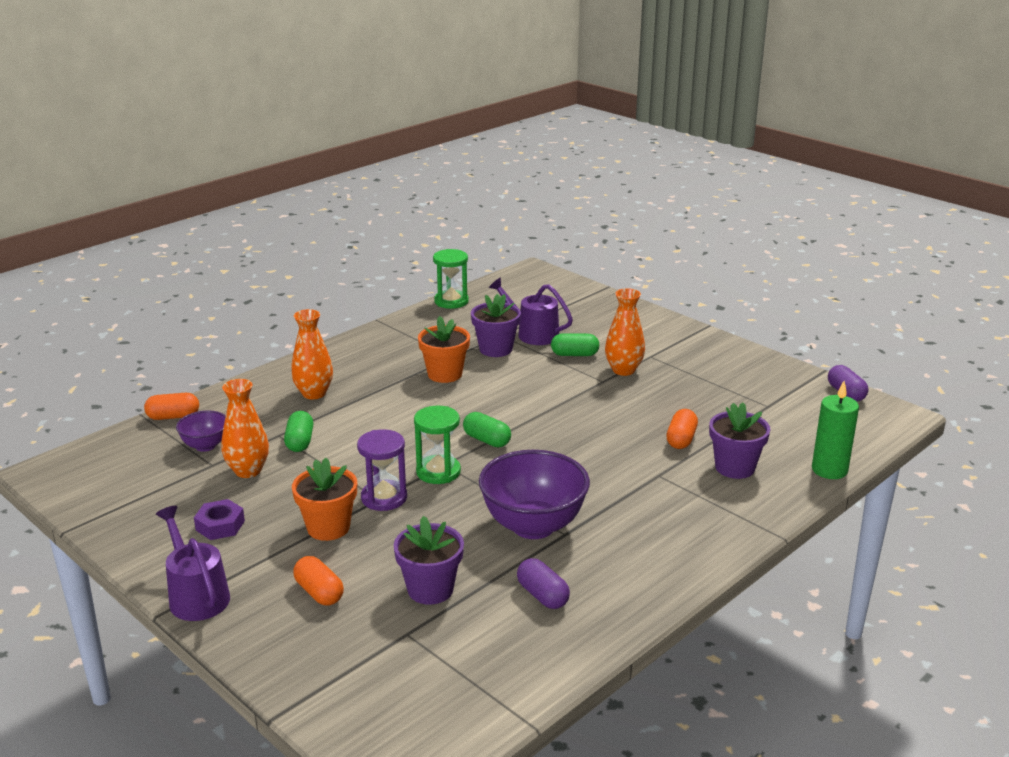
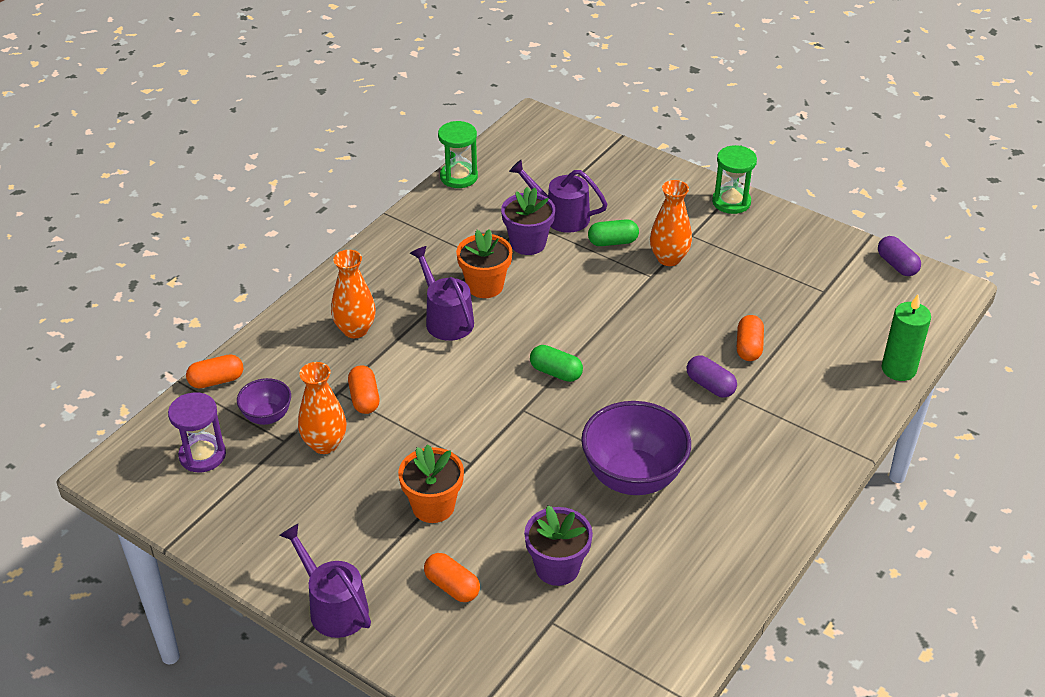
camera: 10 degrees left, 15 degrees up
purple nut [194,499,245,540] -> none
green capsule [284,411,313,452] -> orange capsule [348,365,380,414]
purple hourglass [357,429,407,511] -> purple hourglass moved to [168,392,226,472]
green hourglass [414,406,461,484] -> green hourglass moved to [712,145,757,214]
purple capsule [517,558,570,609] -> purple capsule moved to [687,355,737,398]
purple flower pot [709,403,770,479] -> none
none -> purple watering can [410,246,474,341]

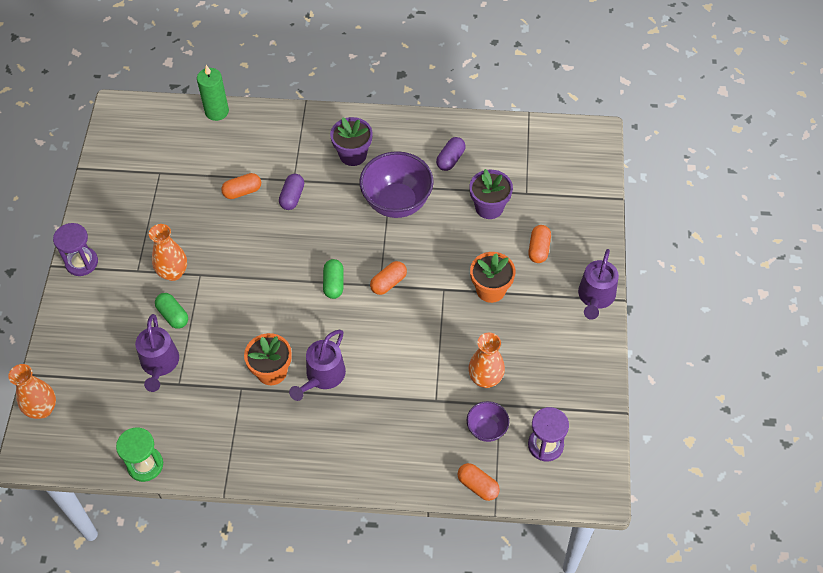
camera: 120 degrees left, 15 degrees up
orange vase [331,250,376,338] -> orange vase moved to [8,364,56,419]
orange capsule [348,365,380,414] -> orange capsule moved to [370,261,407,295]
purple flower pot [501,187,555,255] -> purple flower pot moved to [330,117,372,166]
green hourglass [712,145,757,214] -> purple hourglass [53,223,98,276]
purple capsule [878,236,921,276] -> purple capsule moved to [436,137,466,171]

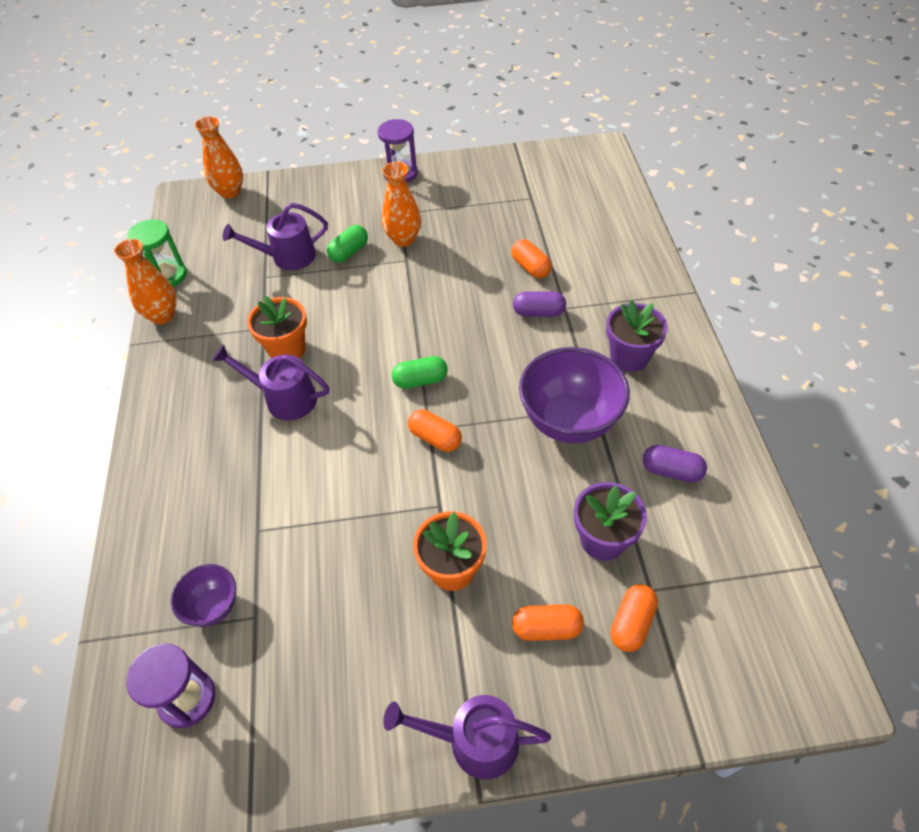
camera: 80 degrees right, 5 degrees down
green candle [197,65,229,121] -> none
orange capsule [458,463,500,501] -> orange capsule moved to [611,584,658,652]
orange vase [468,333,505,388] -> orange vase moved to [114,239,177,324]

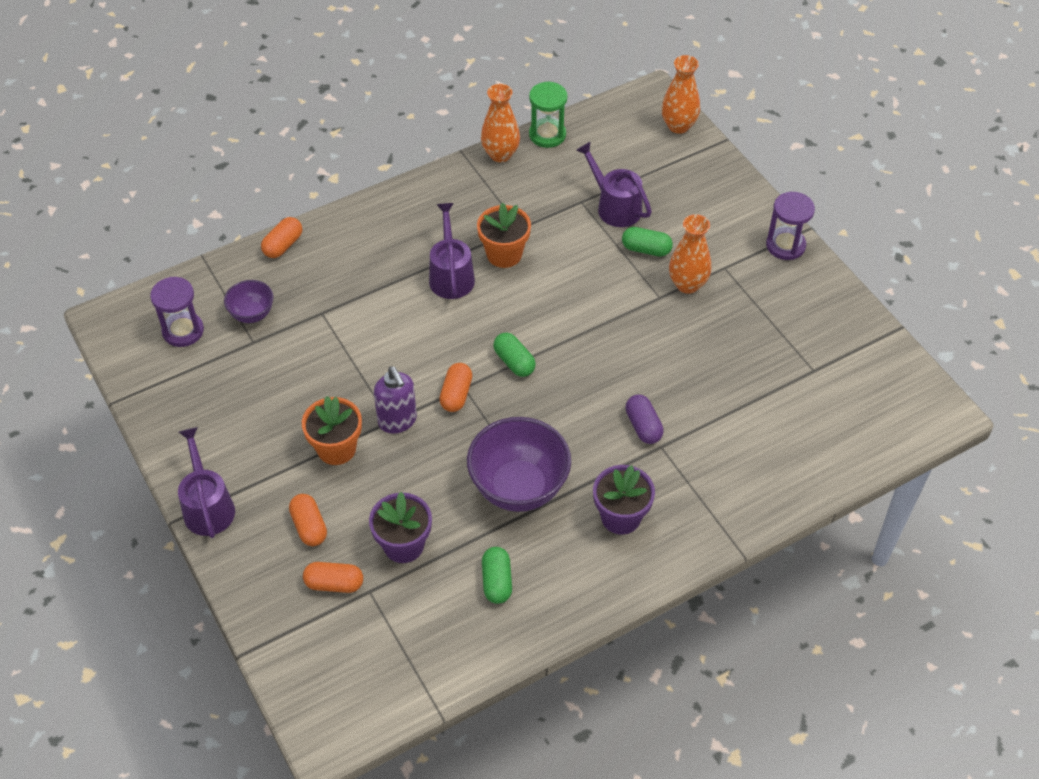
camera: 65 degrees right, 0 degrees up
orange capsule [511,239,552,278] -> orange capsule moved to [261,217,302,258]
purple capsule [643,445,707,483] -> green capsule [482,547,512,604]
none -> purple soap dispenser [374,366,417,434]

